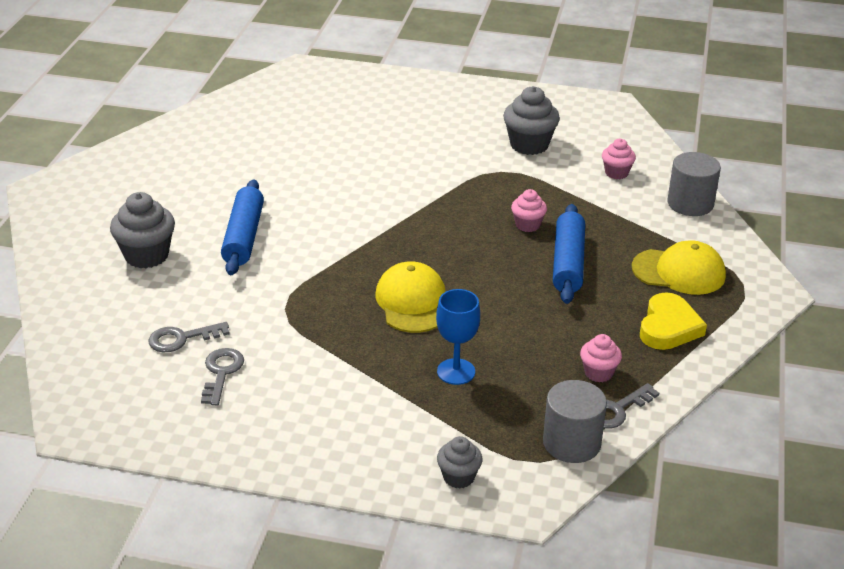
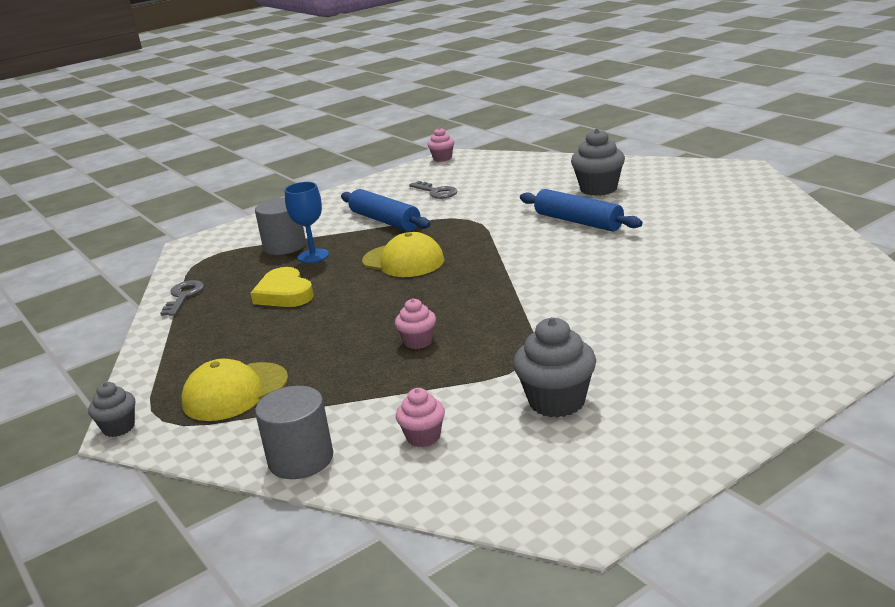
camera: 135 degrees right, 10 degrees down
grey key [148,322,230,352] -> none
grey cupcake [437,436,483,489] -> grey cupcake moved to [88,382,135,437]
grey cylinder [543,380,607,463] -> grey cylinder moved to [255,198,306,255]
blue rolling pin [553,204,585,304] -> blue rolling pin moved to [341,189,431,231]
pink cupcake [580,334,622,382] -> pink cupcake moved to [427,127,454,162]
yellow heart [640,292,707,350] -> yellow heart moved to [251,267,314,307]

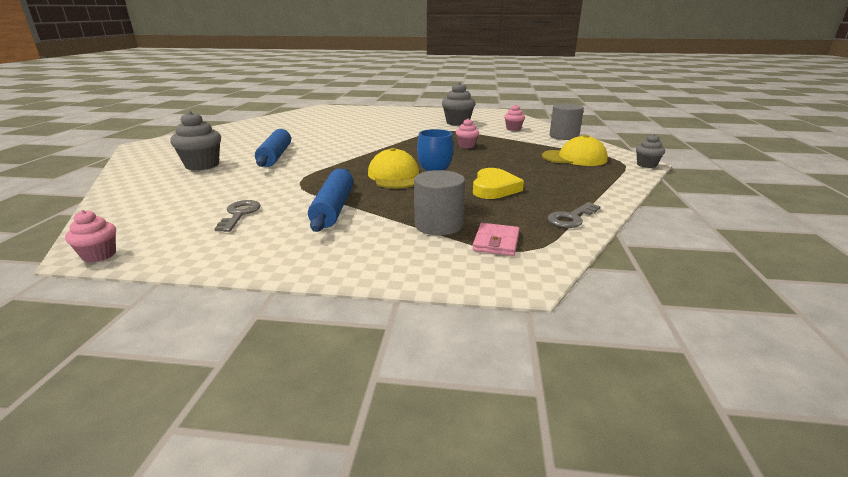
camera: 140 degrees left, 0 degrees up
none -> pink wallet [472,223,520,256]

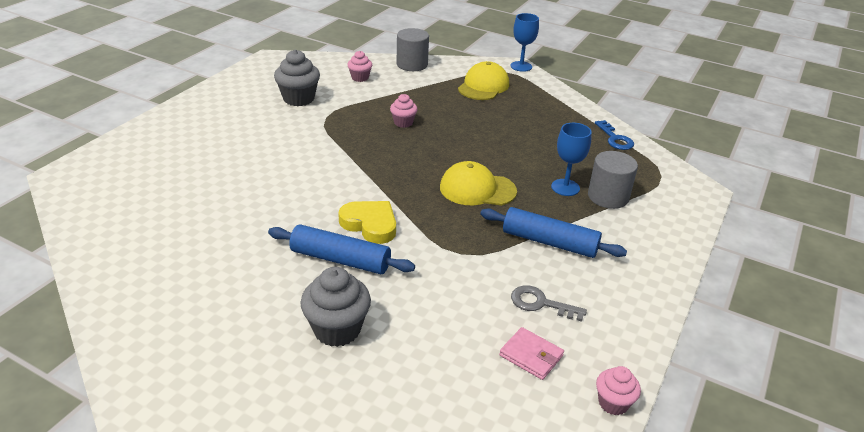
camera: 70 degrees left, 10 degrees up
pink wallet [472,223,520,256] -> pink wallet moved to [499,327,564,380]
yellow heart [473,168,524,199] -> yellow heart moved to [338,201,396,244]
grey key [547,202,601,228] -> blue key [595,120,634,150]
grey cupcake [636,134,665,168] -> blue goblet [510,13,539,72]

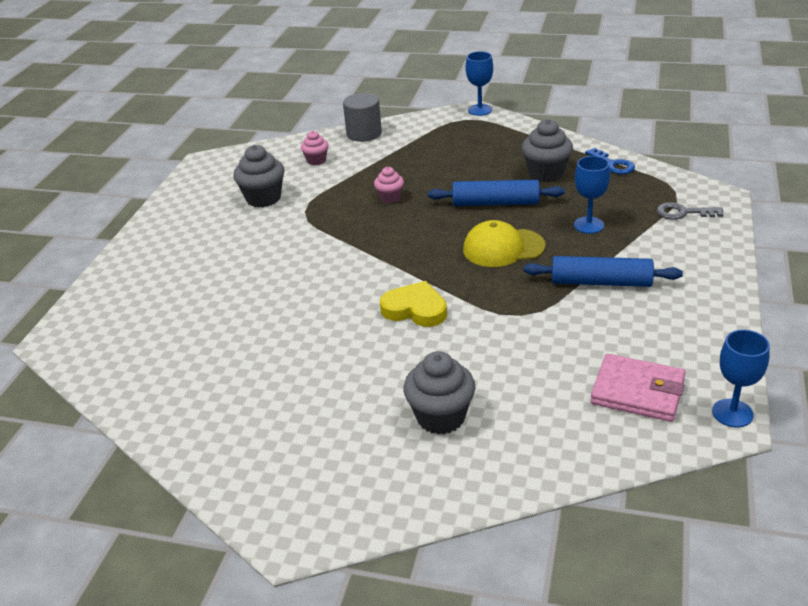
camera: 10 degrees left, 0 degrees up
blue rolling pin [268,224,415,274] -> blue rolling pin moved to [428,180,565,206]
yellow cap [458,61,509,100] -> none
pink wallet [499,327,564,380] -> pink wallet [590,354,686,422], size x1.59
grey key [511,285,587,322] -> grey key moved to [657,202,723,220]
grey cylinder [588,151,638,209] -> none
pink cupcake [596,366,641,415] -> blue goblet [712,330,770,427]
none -> grey cupcake [522,119,573,182]

